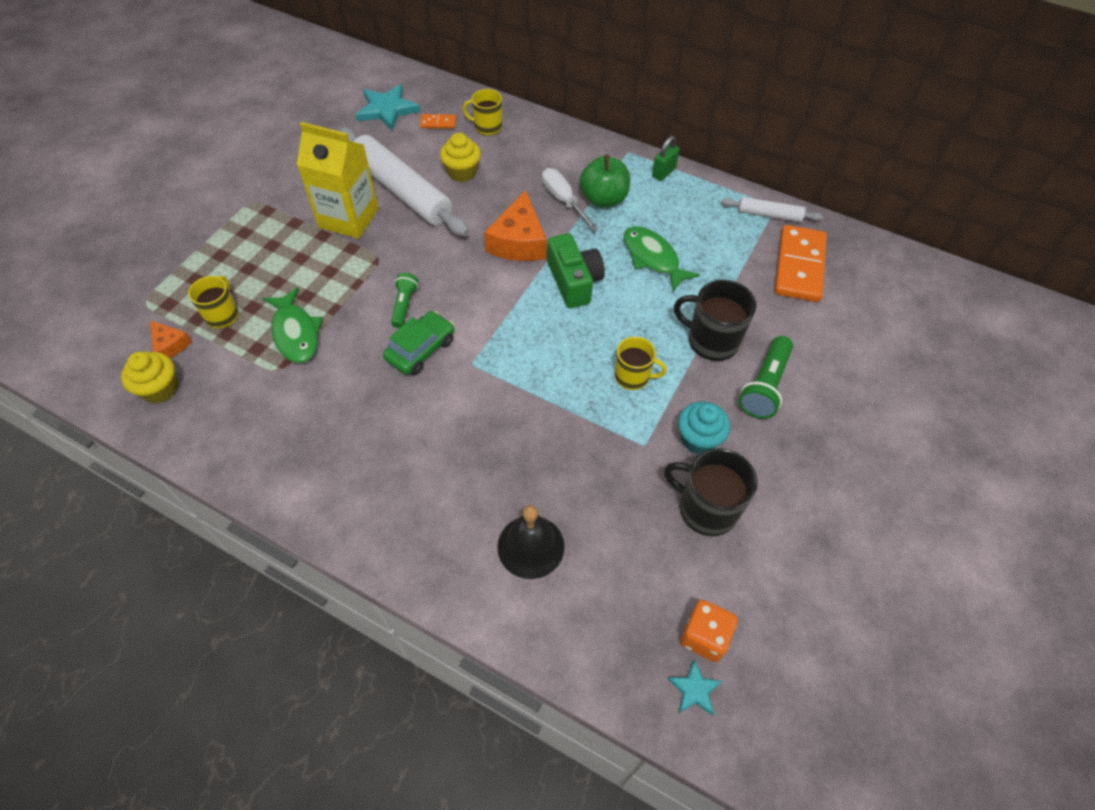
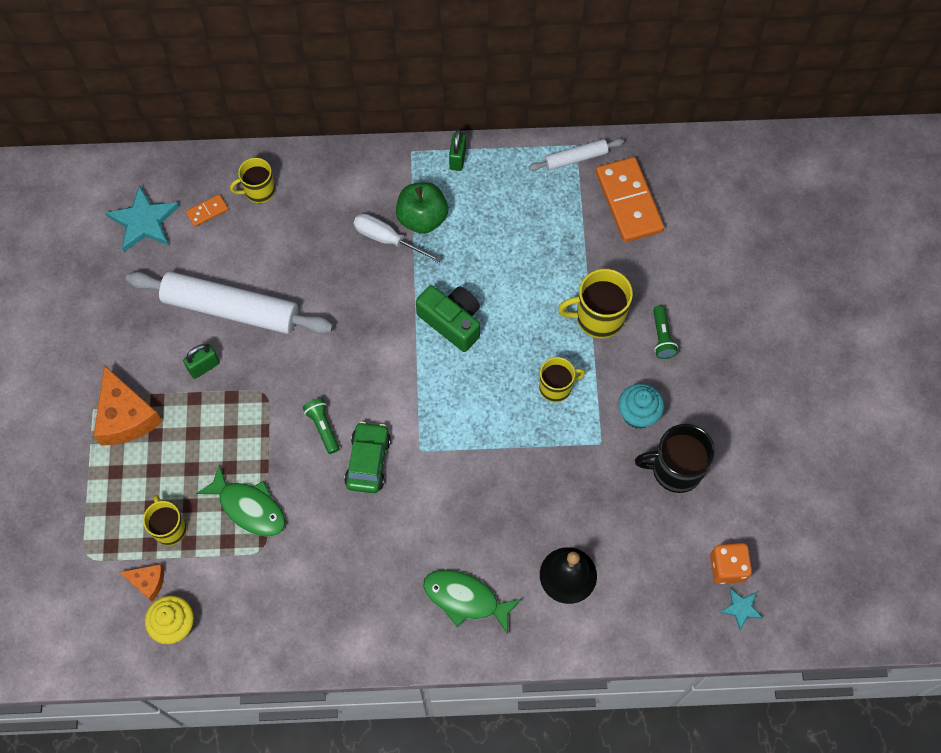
camera: 30 degrees left, 10 degrees up
yellow carton [296,122,379,239] -> green padlock [183,344,220,379]
yellow cupcake [440,133,481,182] -> none
orange cheese [484,190,547,261] -> orange cheese moved to [93,365,163,445]
green fish [624,226,700,292] -> green fish moved to [423,570,522,634]
black mug [674,280,756,361] -> yellow mug [558,269,633,338]
green flashlight [739,336,793,419] -> green flashlight [653,306,678,359], size x0.63

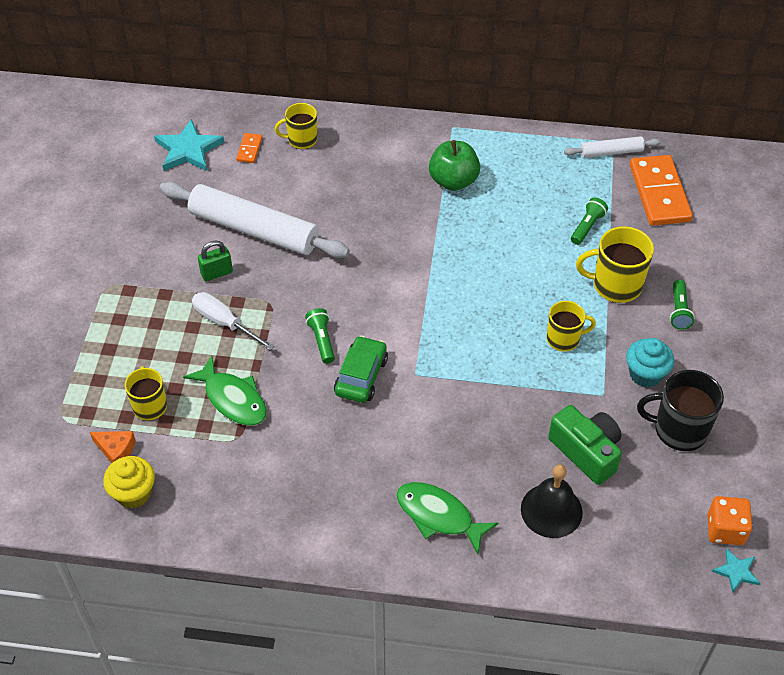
camera: 10 degrees right, 15 degrees down
orange cheese [93,365,163,445] -> none
orange domino [186,194,228,227] -> orange domino turned 60 degrees counterclockwise [236,133,262,163]
white screwdriver [353,214,442,263] -> white screwdriver moved to [192,292,274,350]
green camera [416,285,480,352] -> green camera moved to [548,405,622,485]
green padlock [449,130,466,171] -> none
none -> green flashlight [571,197,608,245]

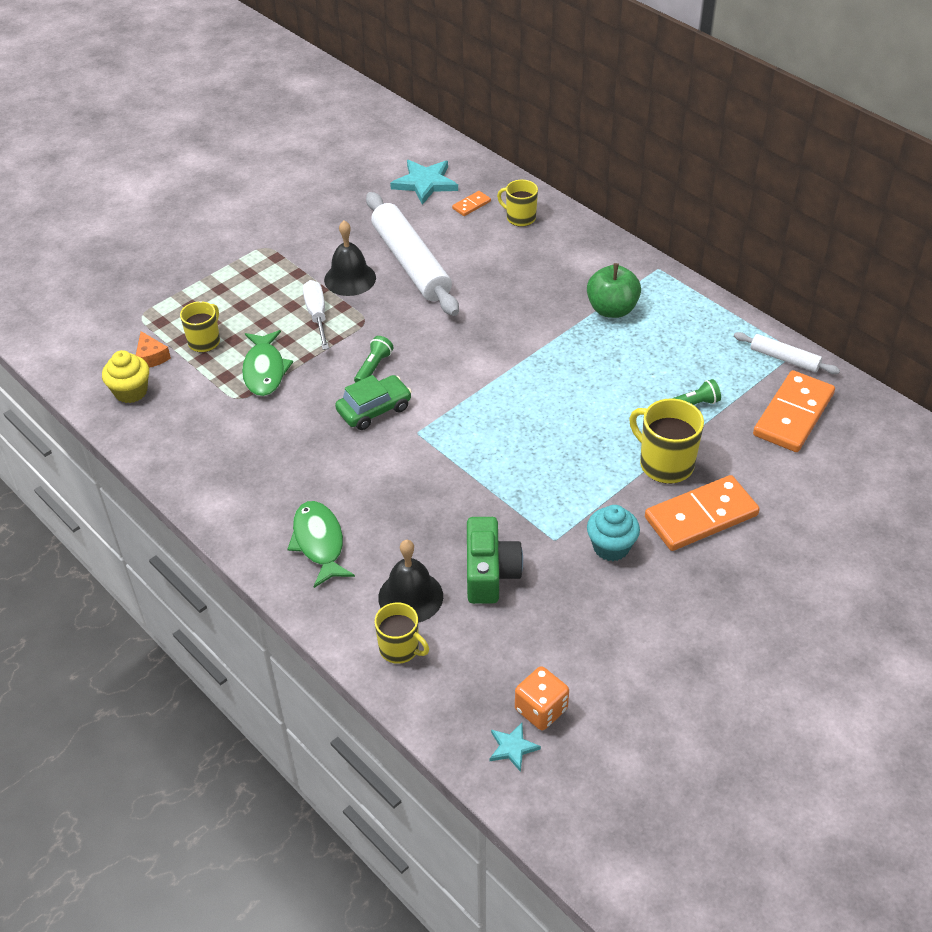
camera: 40 degrees right, 5 degrees down
green padlock [198,241,233,281] -> black bell [324,221,376,296]
yellow mug [547,301,596,352] -> yellow mug moved to [374,602,429,664]
black mug [637,370,724,451] -> none
green flashlight [670,280,695,330] -> orange domino [645,475,760,551]

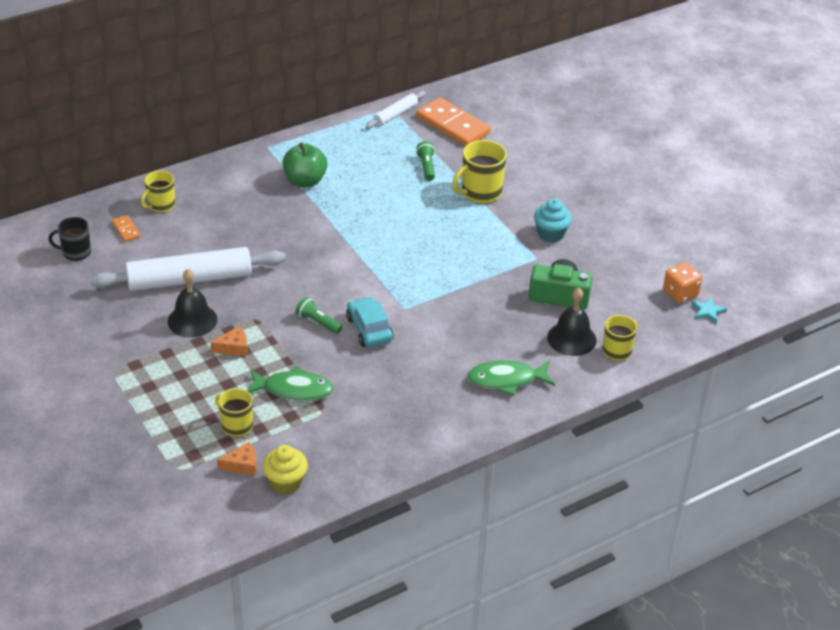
camera: 80 degrees left, 5 degrees down
white screwdriver [303,280,329,350] -> orange cheese [210,326,248,356]
green car [335,375,412,430] -> turquoise car [346,296,394,347]
turquoise star [390,160,458,205] -> black mug [49,217,91,261]
orange domino [645,475,760,551] -> none

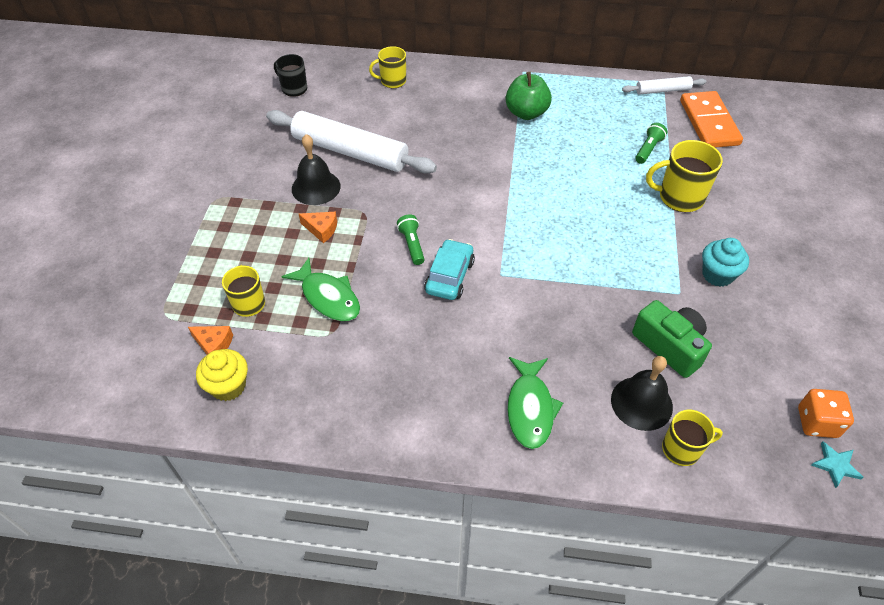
camera: 40 degrees right, 10 degrees up
orange domino [112,215,141,242] -> none
green fish [467,360,555,395] -> green fish turned 120 degrees counterclockwise [507,357,563,449]

